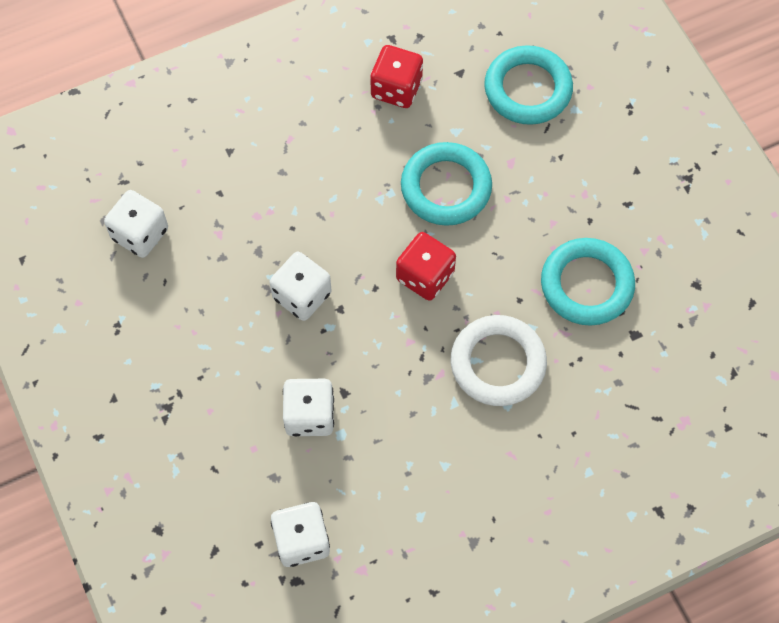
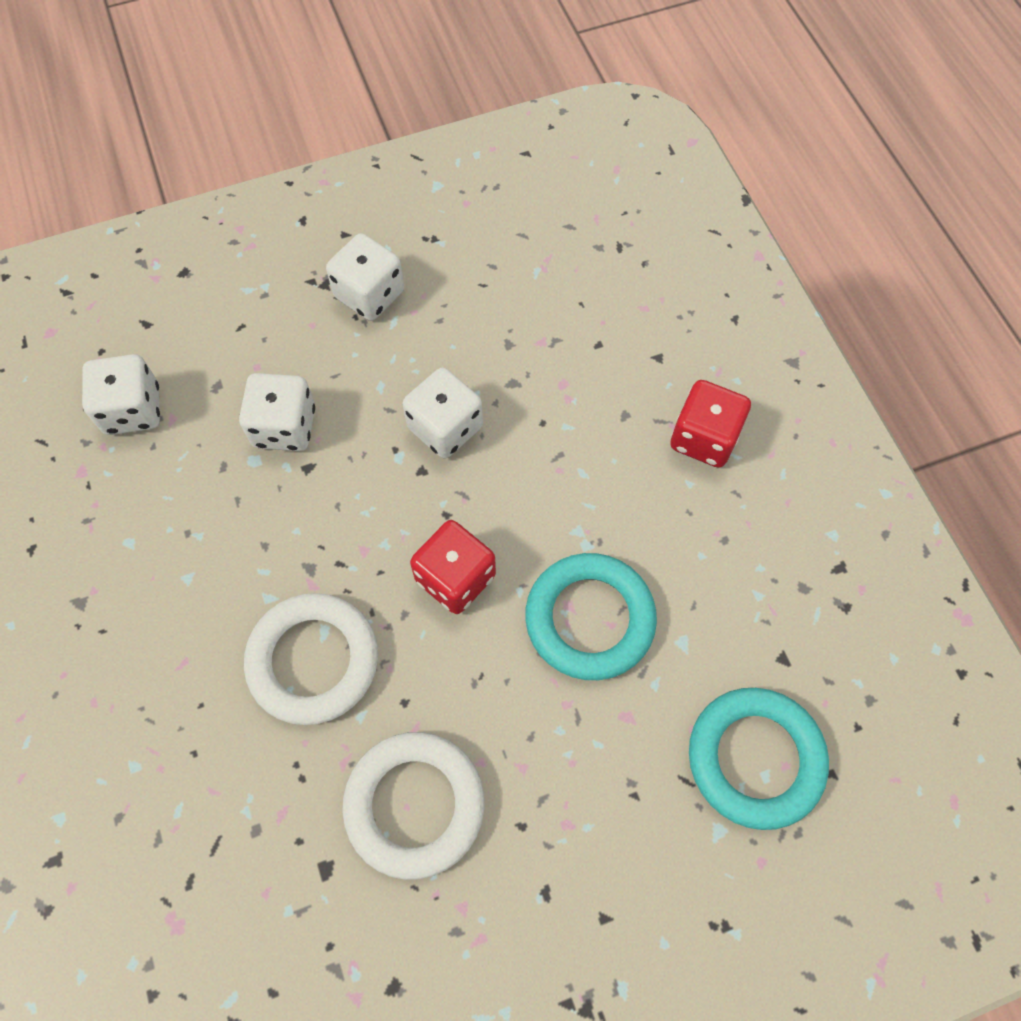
camera: 95 degrees right, 0 degrees up
white dice [104,190,168,258] -> white dice moved to [326,233,404,321]
red dice [370,45,423,108] -> red dice moved to [670,380,751,468]
turquoise ring [541,238,635,326] -> white ring [342,732,484,880]

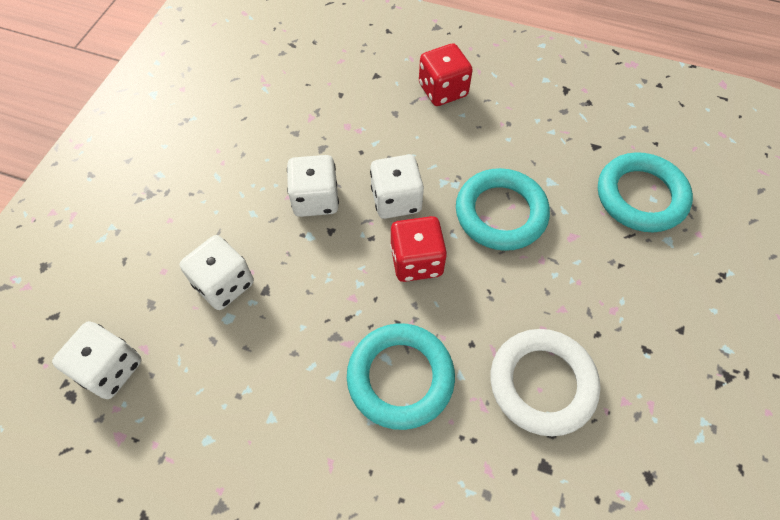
camera: 50 degrees left, 5 degrees down
white ring [244,593,378,725] -> turquoise ring [347,323,455,430]
white dice [326,233,404,321] -> white dice moved to [370,155,424,219]

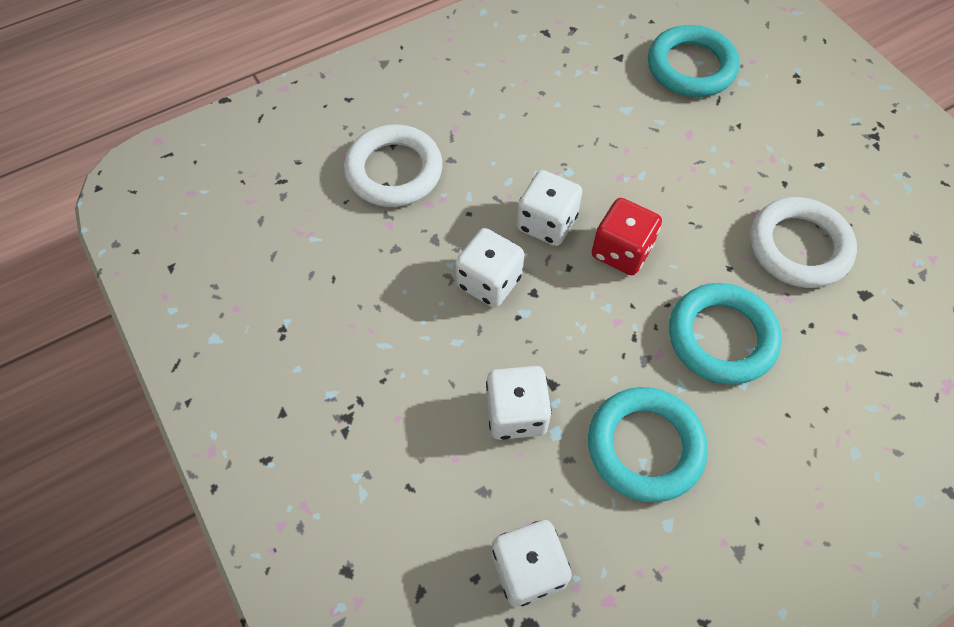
camera: 50 degrees left, 0 degrees up
red dice [419,44,473,106] -> none
turquoise ring [456,168,550,251] -> turquoise ring moved to [588,387,708,502]
none -> white ring [344,124,443,207]

